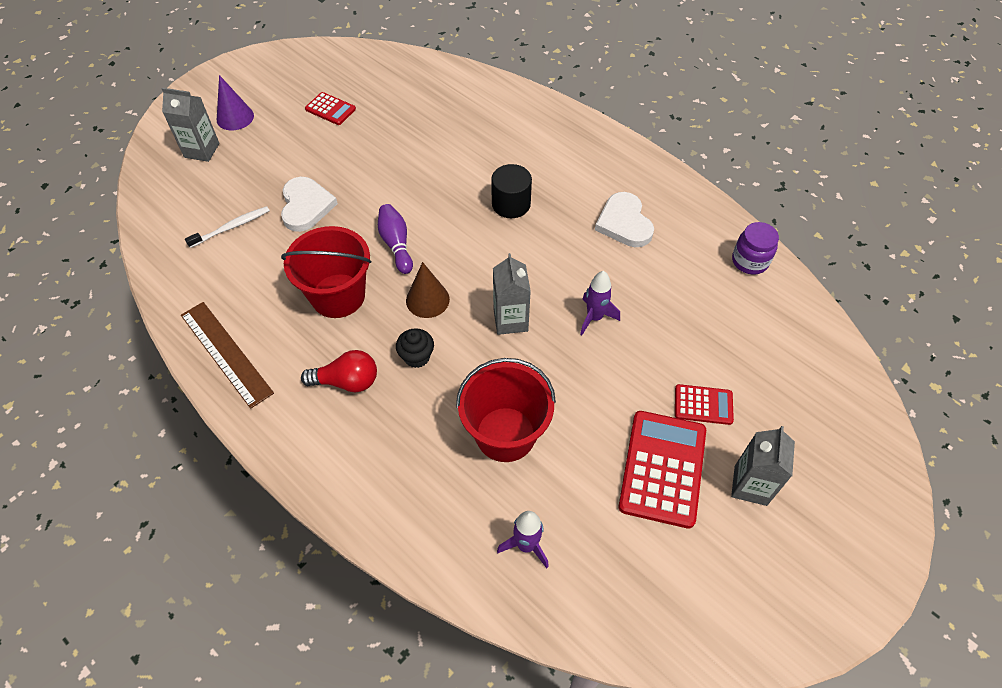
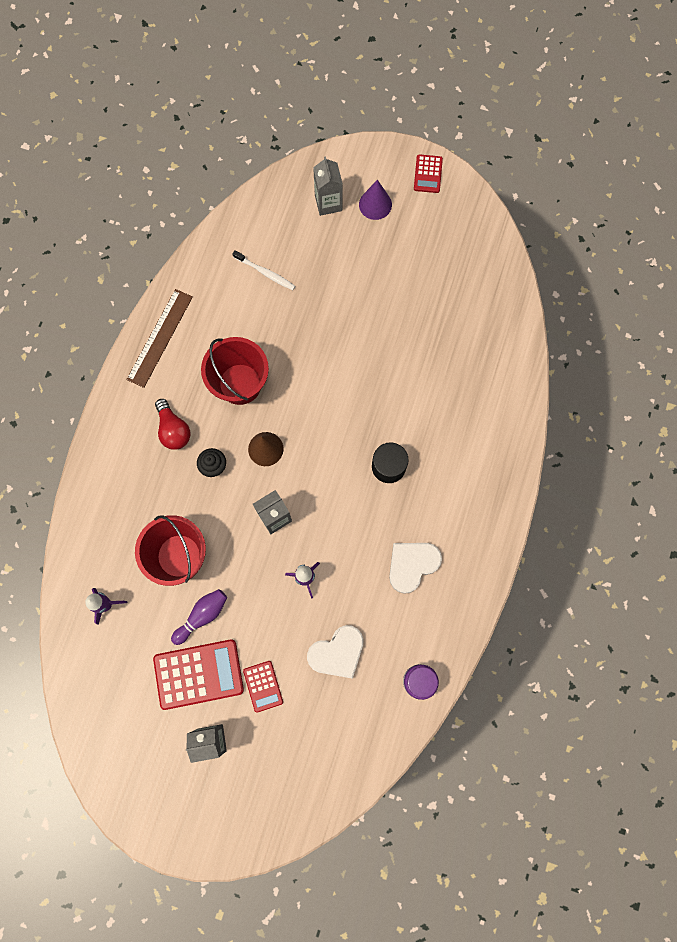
camera: 65 degrees right, 20 degrees up
white heart [281,177,338,232] -> white heart moved to [307,625,364,679]
red calculator [305,92,356,125] -> red calculator moved to [414,154,443,193]
purple bowling pin [378,204,413,274] -> purple bowling pin moved to [171,589,227,645]

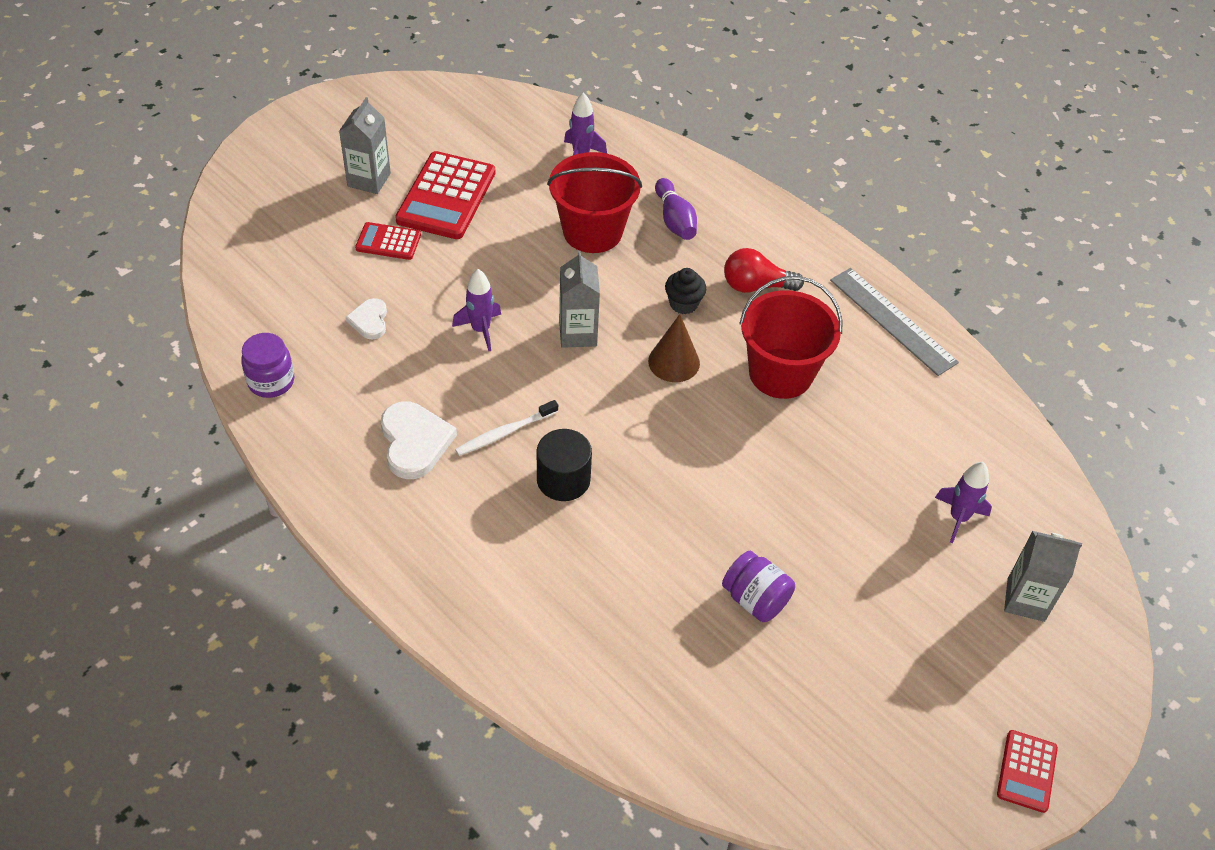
camera: 115 degrees right, 25 degrees down
brown ruler [126,289,193,388] -> grey ruler [830,268,959,376]
purple bowling pin [171,589,227,645] -> purple bowling pin moved to [655,178,697,240]
white toothbrush [232,250,295,290] -> white toothbrush moved to [455,400,558,456]
white heart [307,625,364,679] -> white heart [346,298,387,339], size x0.59
purple cone [359,180,392,220] -> none
red calculator [414,154,443,193] -> red calculator turned 105 degrees counterclockwise [997,730,1058,813]
none -> purple jar [722,551,795,622]
none -> purple rocket [935,462,992,543]

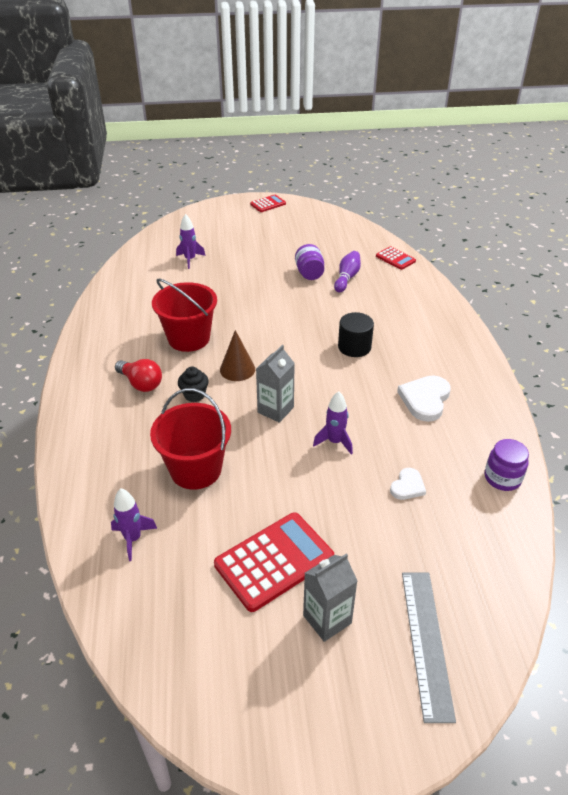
camera: 140 degrees left, 10 degrees down
red calculator [355,222,421,260] -> red calculator moved to [376,246,416,270]
white toothbrush [455,400,558,456] -> none
purple bowling pin [655,178,697,240] -> purple bowling pin moved to [334,251,361,292]
grey ruler [830,268,959,376] -> grey ruler moved to [402,573,456,723]
grey carton [1004,531,1082,622] -> none

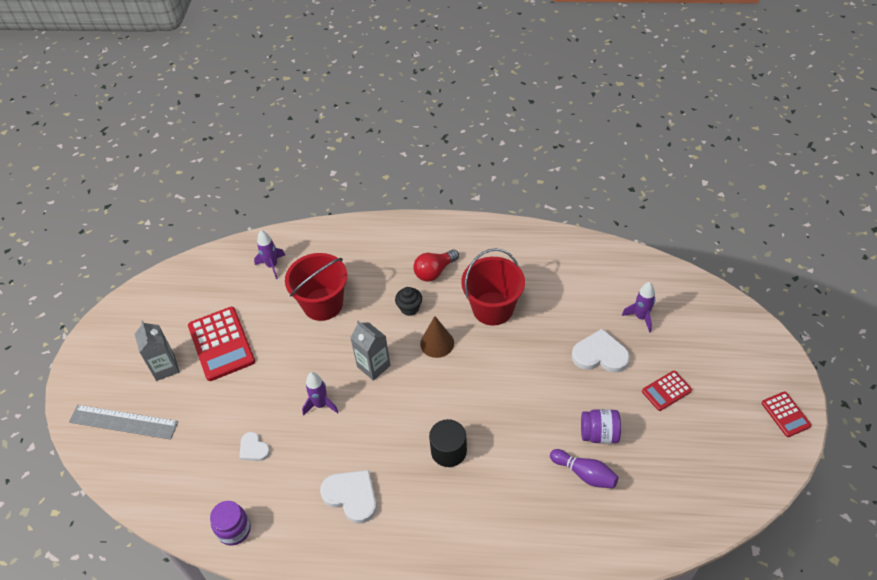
camera: 105 degrees right, 10 degrees up
red calculator [376,246,416,270] -> red calculator moved to [642,371,692,411]
none -> white heart [572,329,630,373]

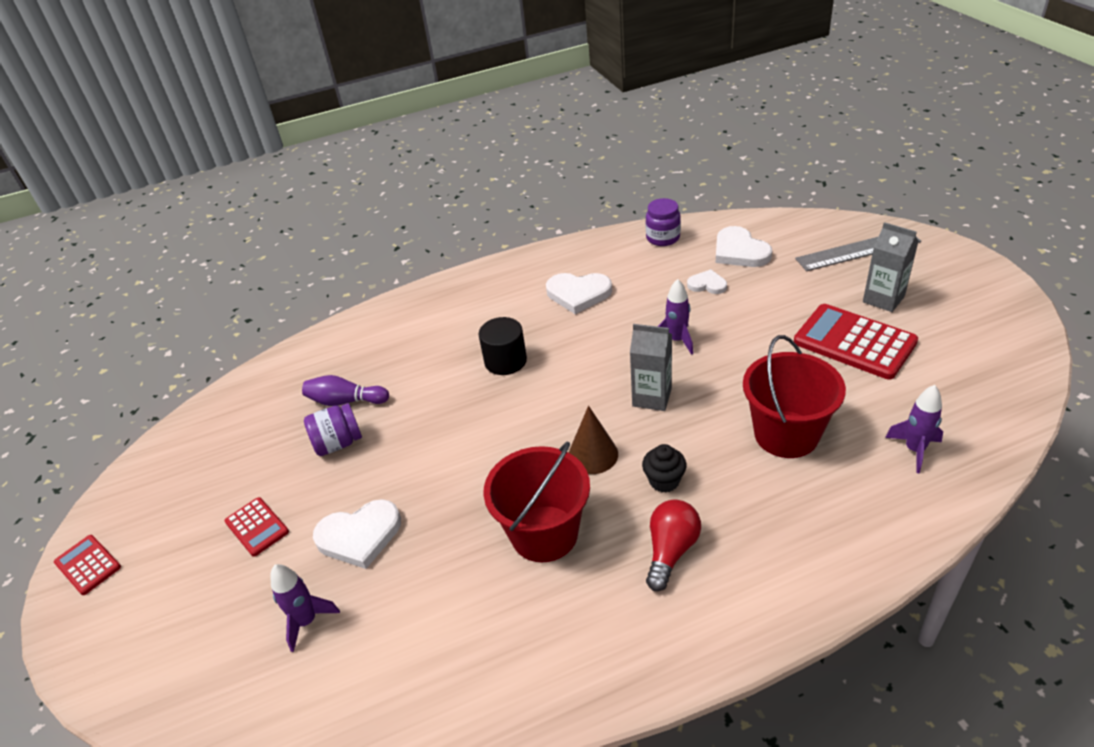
camera: 155 degrees right, 10 degrees down
red calculator [642,371,692,411] -> red calculator turned 105 degrees clockwise [225,497,289,557]
none -> white heart [716,226,772,267]

